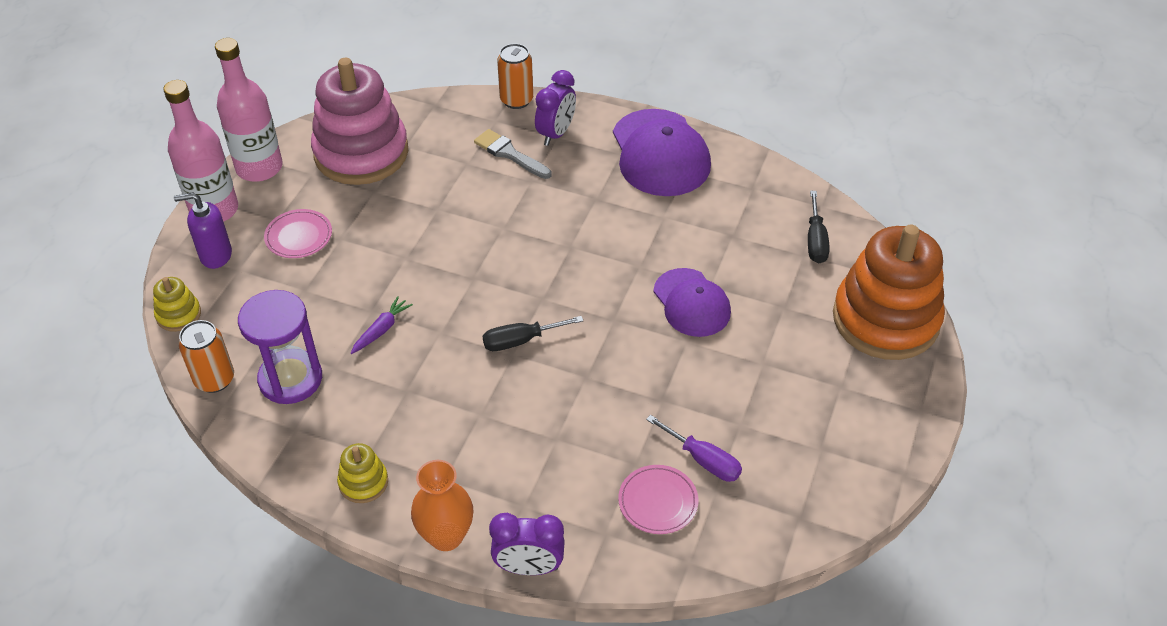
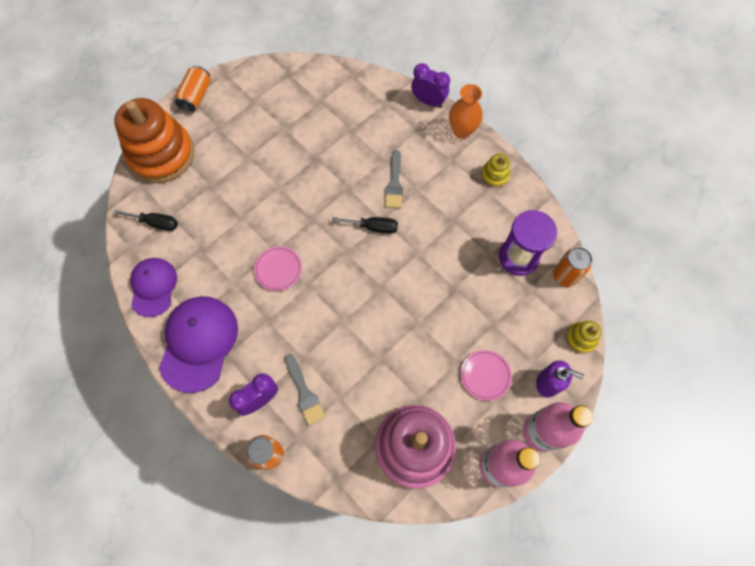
camera: 155 degrees left, 20 degrees up
purple carrot [351,296,413,354] -> none
pink plate [618,465,698,534] -> pink plate moved to [254,246,302,291]
purple screwdriver [646,415,742,482] -> none
purple cap [653,268,731,337] -> purple cap moved to [130,258,177,317]
black screwdriver [808,191,830,263] -> black screwdriver turned 75 degrees clockwise [113,209,178,231]
none -> orange can [175,66,211,113]
none -> grey brush [385,150,403,208]

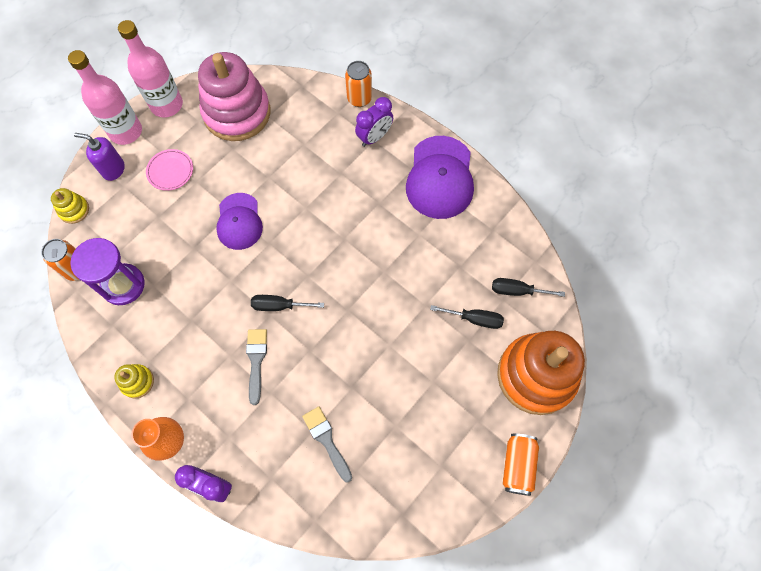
camera: 175 degrees right, 0 degrees up
purple cap [130,258,177,317] -> purple cap moved to [216,193,263,250]
pink plate [254,246,302,291] -> none
grey brush [285,354,325,425] -> grey brush moved to [302,406,352,483]
none -> black screwdriver [430,305,504,329]

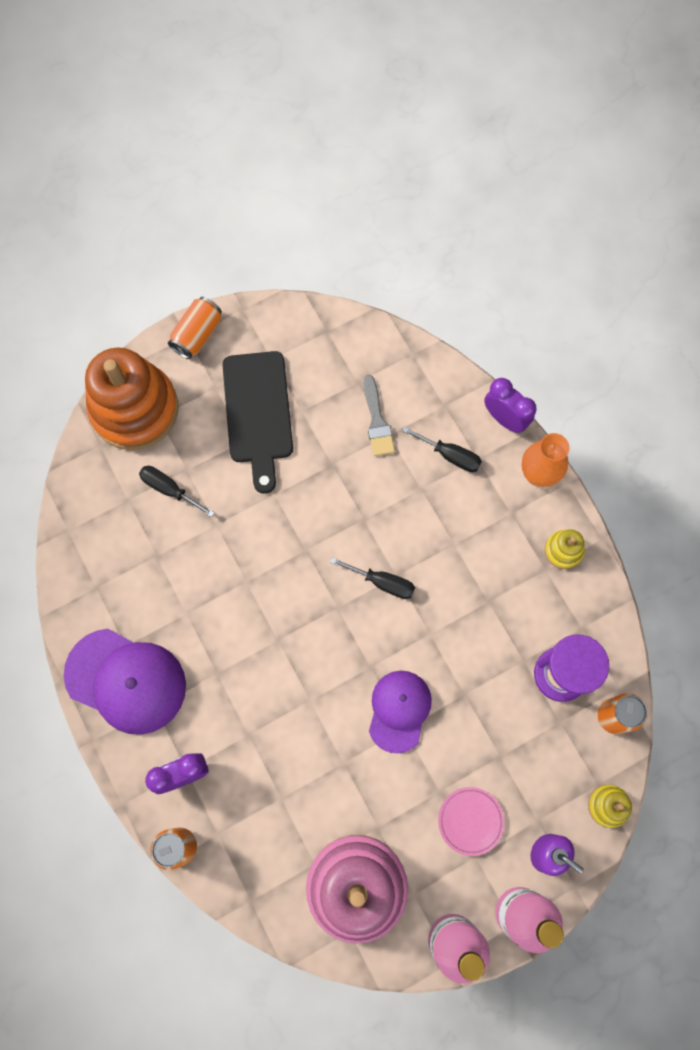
camera: 160 degrees left, 5 degrees up
grey brush [246,329,267,405] -> none
purple cap [406,136,474,219] -> purple cap turned 90 degrees clockwise [64,629,186,735]
black screwdriver [492,278,565,297] -> black screwdriver moved to [402,426,482,472]
none -> black cutting board [222,351,293,494]

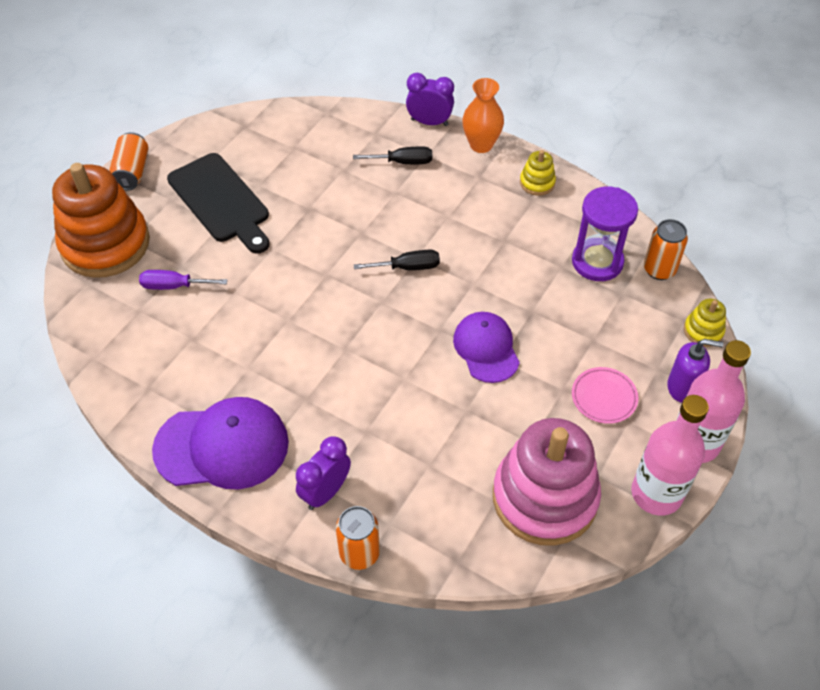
camera: 30 degrees left, 20 degrees down
black screwdriver [139,466,215,517] -> purple screwdriver [139,270,227,290]
grey brush [364,375,395,456] -> none

